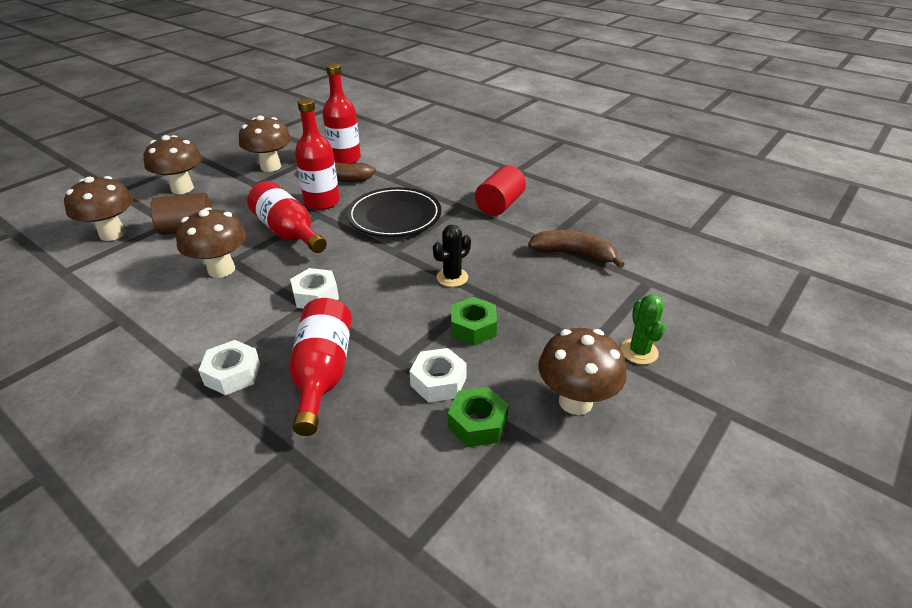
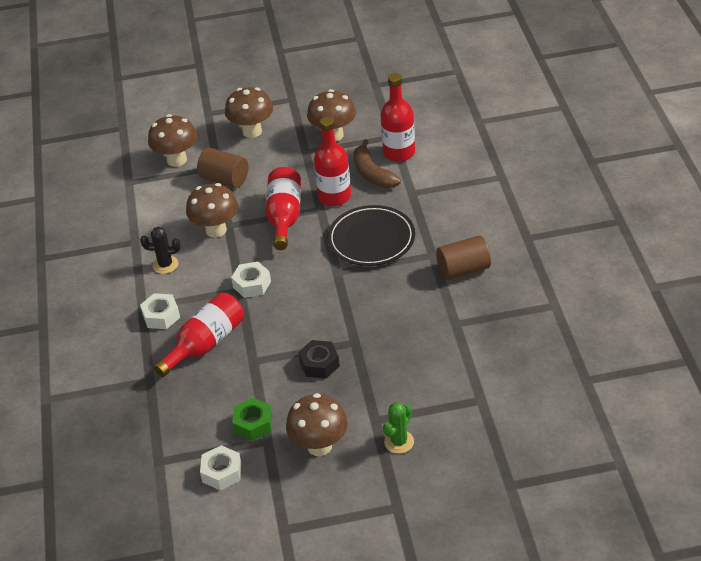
camera: 45 degrees right, 5 degrees up
white nut [410,348,467,402] -> white nut moved to [200,445,241,491]
black cactus [433,224,471,287] -> black cactus moved to [140,227,181,274]
green nut [451,297,497,345] -> black nut [298,340,340,379]
red cylinder [475,165,526,216] -> brown cylinder [436,236,491,280]
brown banana [528,230,625,268] -> none

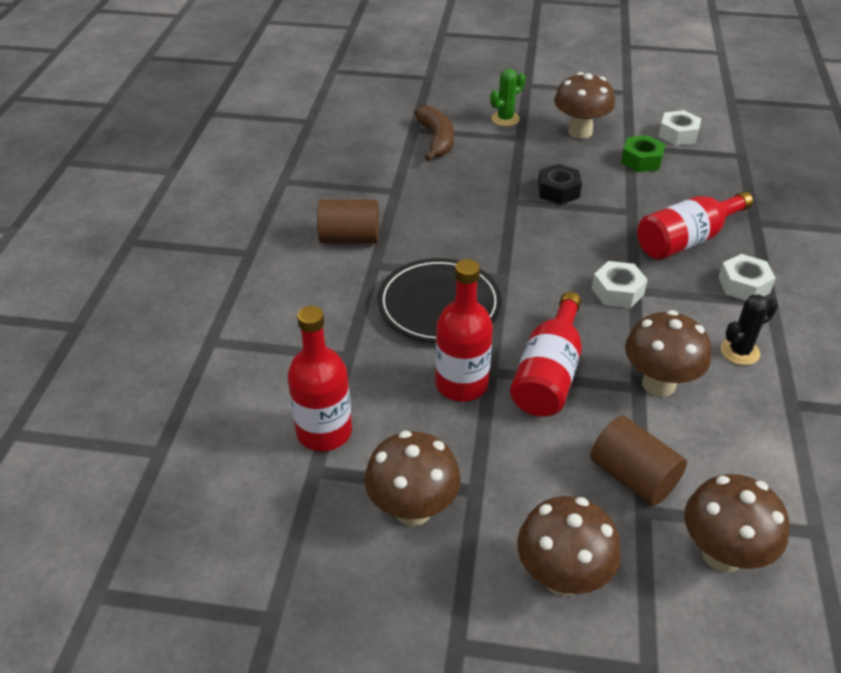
camera: 165 degrees left, 0 degrees up
black cactus [140,227,181,274] -> black cactus turned 45 degrees counterclockwise [721,294,778,365]
brown banana [354,139,401,188] -> brown banana moved to [414,105,454,161]

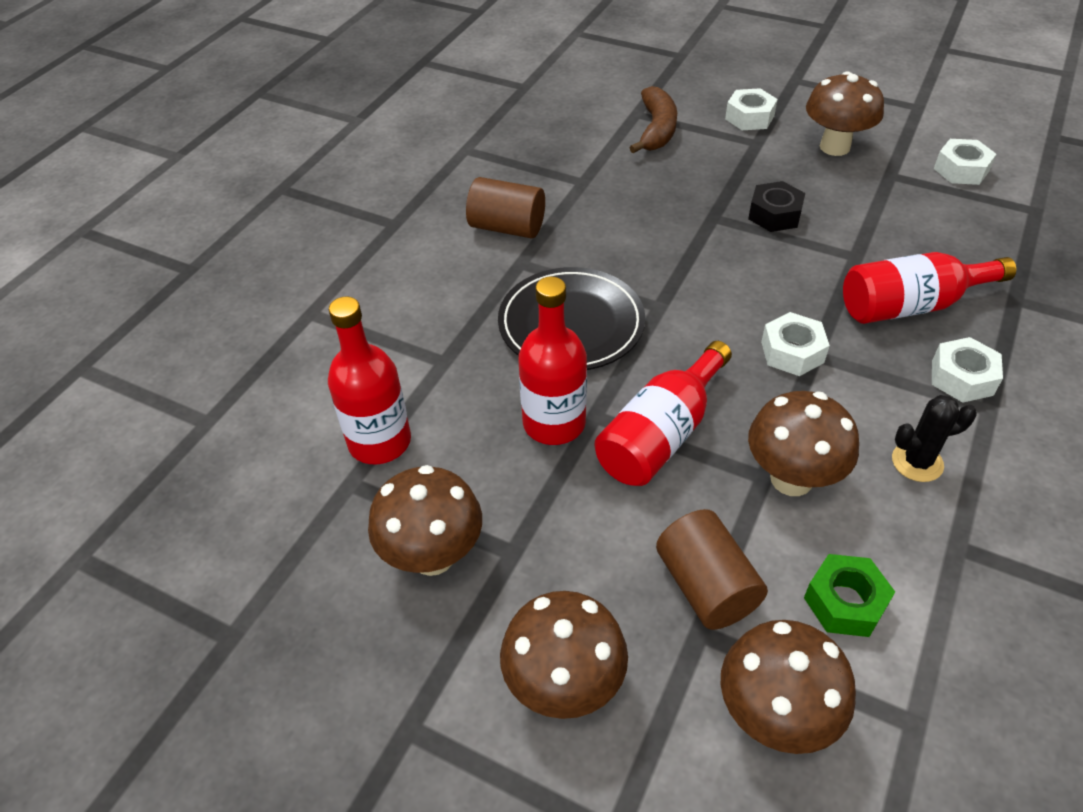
camera: 20 degrees right, 5 degrees up
green cactus [490,68,525,126] -> white nut [725,88,778,130]
green nut [621,135,666,172] -> green nut moved to [804,554,895,637]

